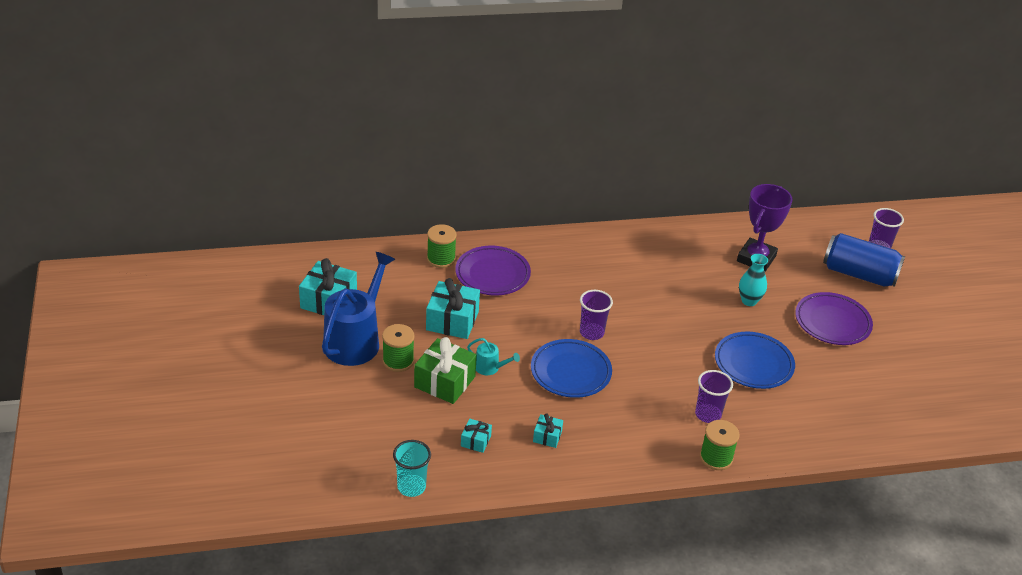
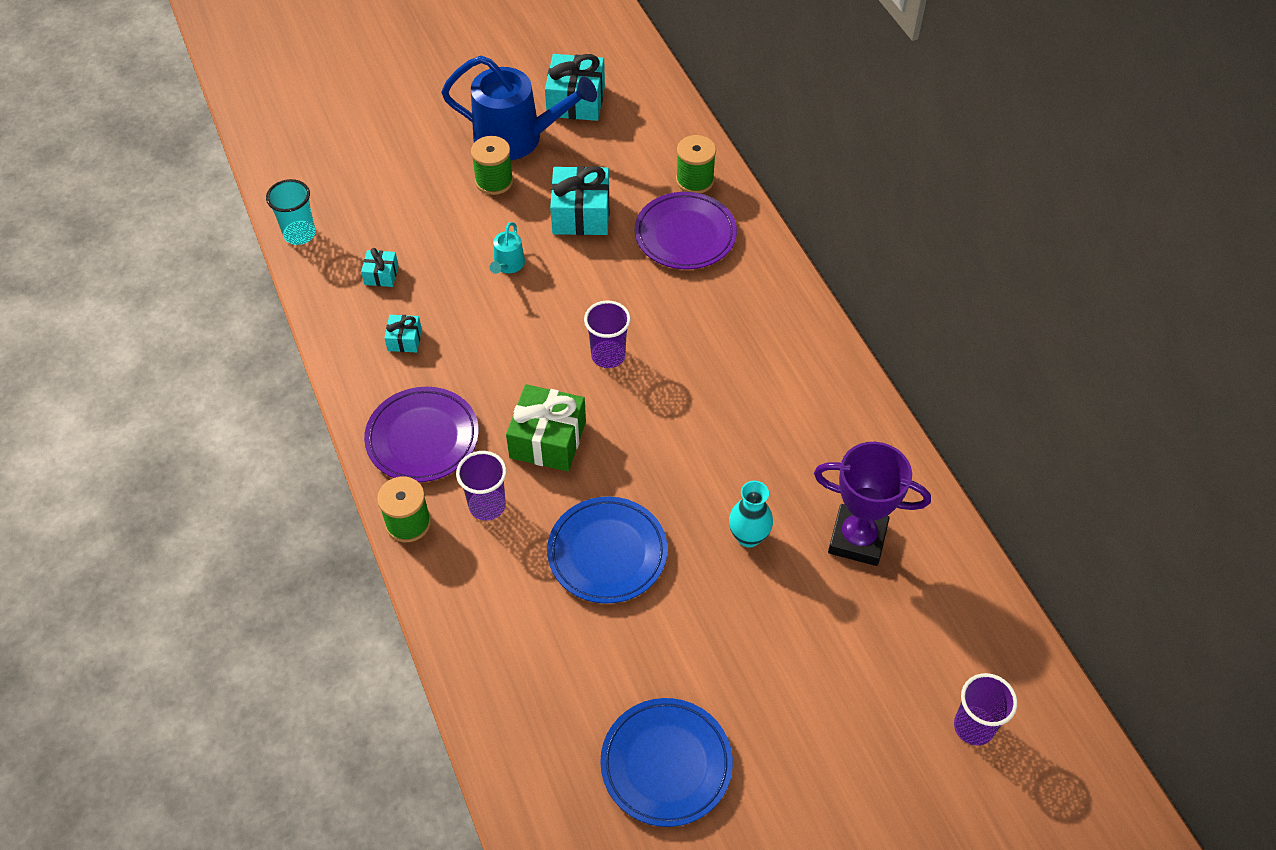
camera: 80 degrees right, 15 degrees up
green gift [414,337,477,404] -> green gift moved to [506,384,586,471]
blue plate [531,339,612,398] -> blue plate moved to [600,698,733,827]
purple plate [795,292,873,345] -> purple plate moved to [364,387,479,482]
blue can [823,233,905,287] -> none

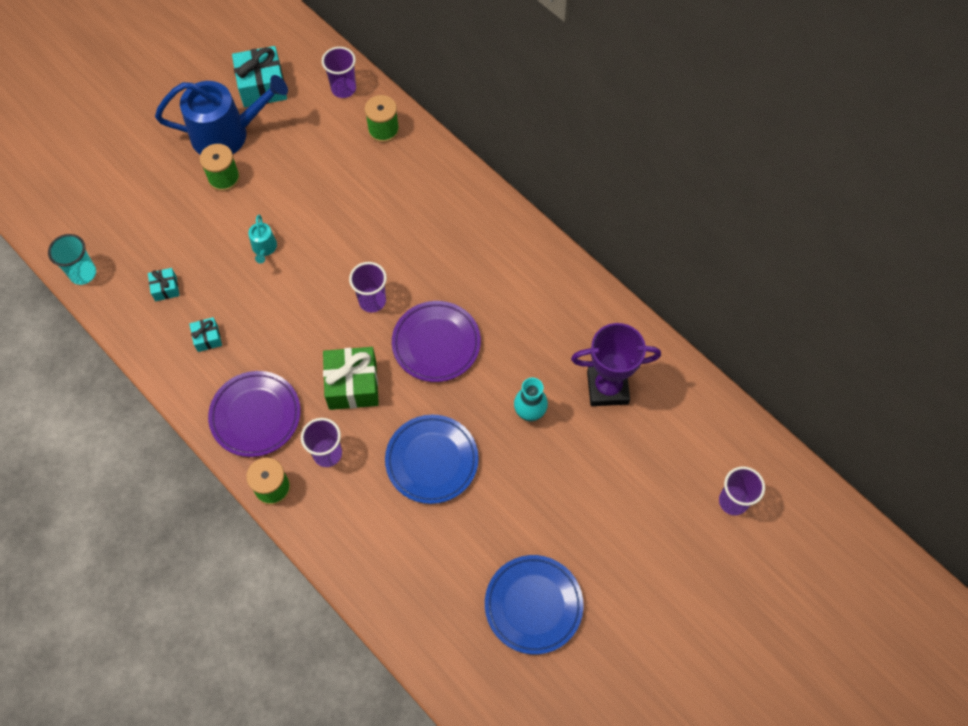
camera: 20 degrees left, 10 degrees up
turquoise gift [550,166,609,235] -> none
purple plate [635,192,737,269] -> purple plate moved to [392,301,481,382]
none -> purple cup [322,47,356,98]

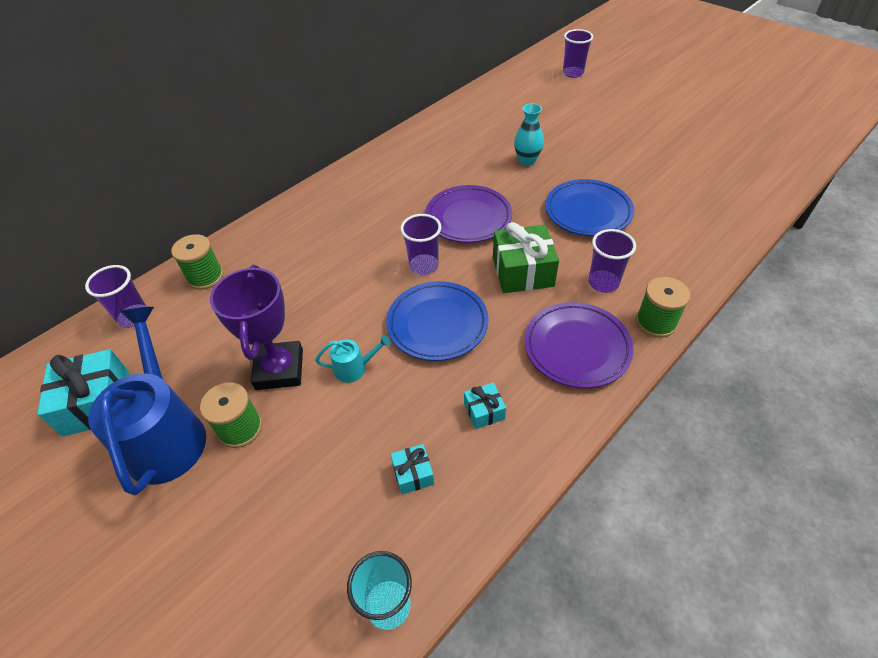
camera: 90 degrees left, 15 degrees down
blue plate [485,555,584,654] -> blue plate moved to [386,281,489,361]
purple trophy [571,323,661,406] -> purple trophy moved to [210,265,303,390]

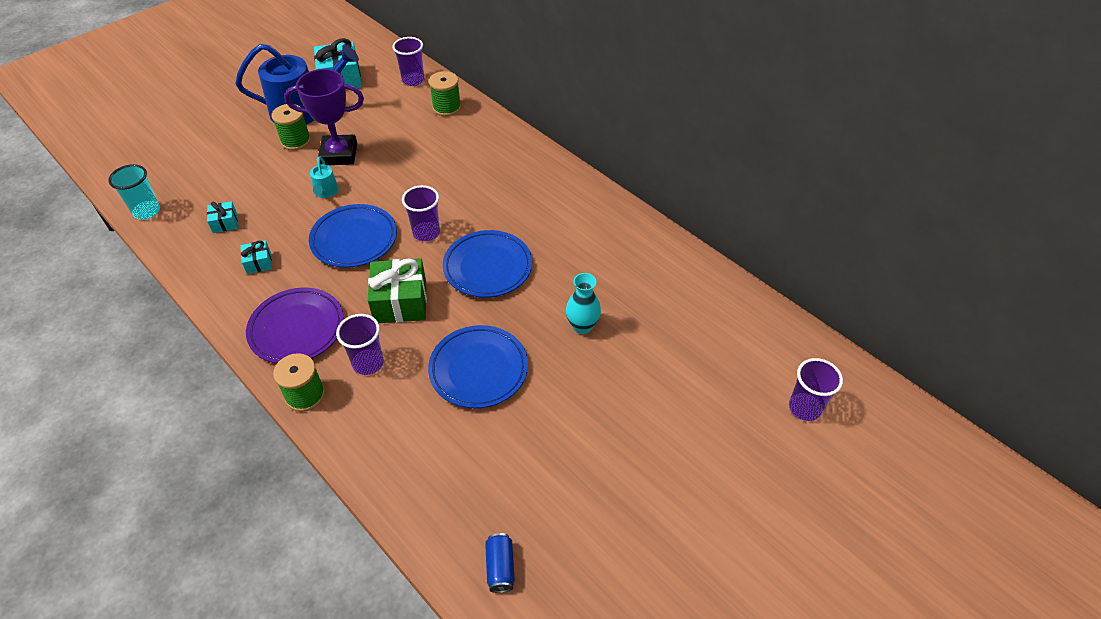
camera: 90 degrees right, 0 degrees up
purple plate [425,185,512,243] -> blue plate [442,230,532,298]
none -> blue can [485,533,515,593]

